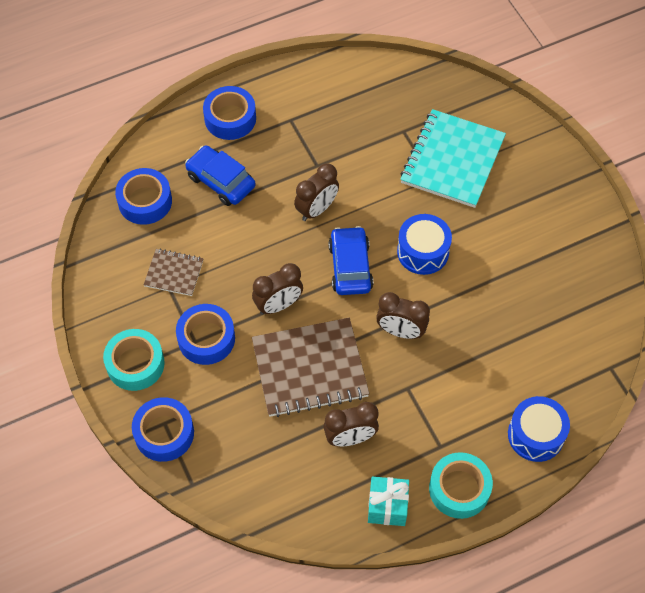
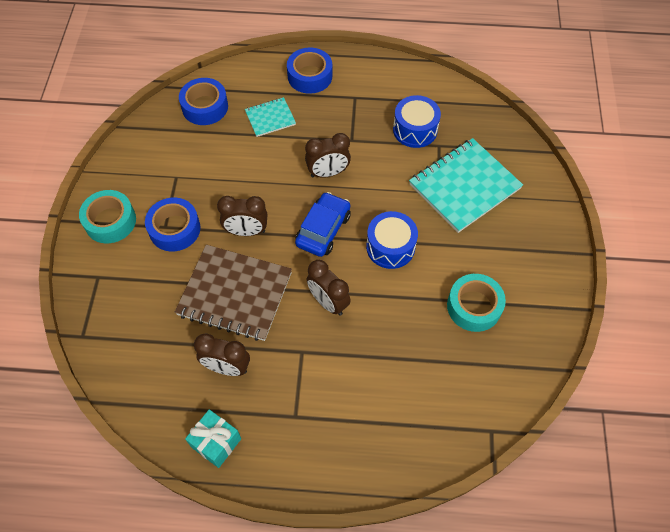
camera: 30 degrees right, 0 degrees up
blue tape [132,397,194,462] -> none
brown notebook [144,249,204,296] -> none
blue car [185,145,255,206] -> turquoise notebook [245,97,296,137]
turquoise tape [429,452,493,519] -> turquoise tape moved to [447,274,506,332]
blue drum [508,396,570,462] -> blue drum moved to [393,95,441,148]

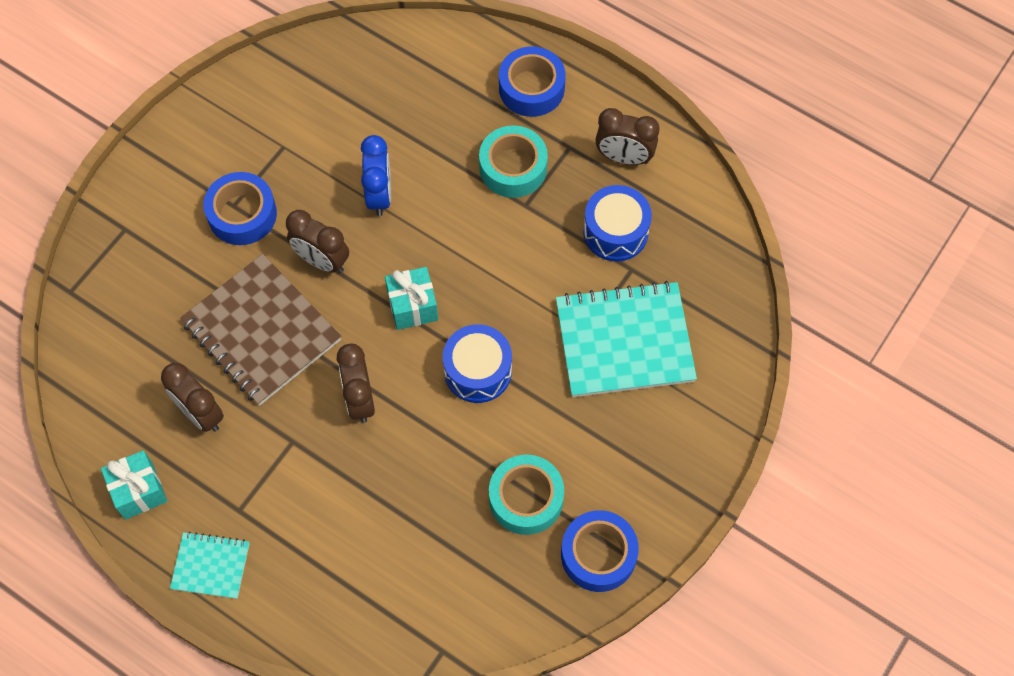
camera: 30 degrees right, 5 degrees up
turquoise tape [79,190,136,243] -> turquoise tape moved to [479,125,548,198]
blue tape [179,78,228,125] -> blue tape moved to [561,510,639,592]
turquoise notebook [245,97,296,137] -> turquoise notebook moved to [170,532,250,599]
blue car [295,192,351,257] -> turquoise gift [385,267,438,330]
brown clock [305,133,351,178] -> brown clock moved to [595,108,660,165]
none -> blue clock [361,135,391,216]

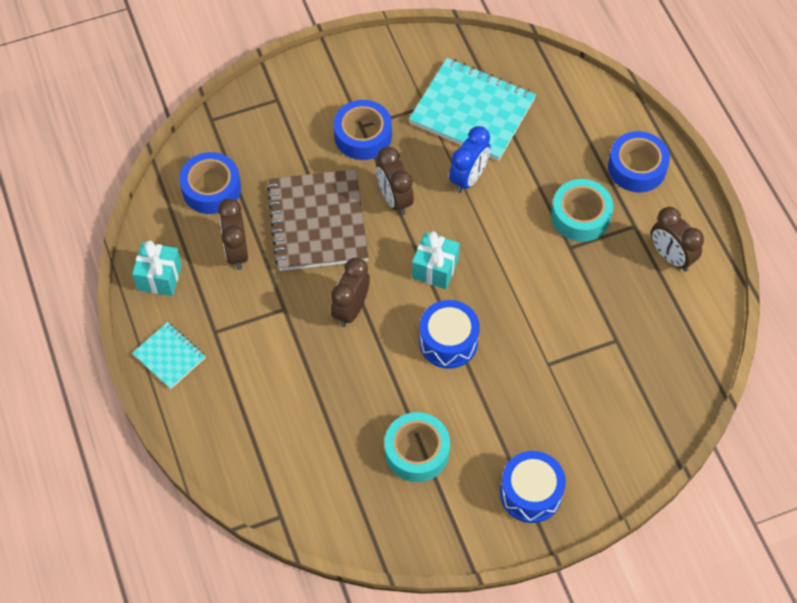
camera: 35 degrees right, 5 degrees down
turquoise notebook [556,281,697,397] -> turquoise notebook moved to [409,58,536,161]
blue tape [561,510,639,592] -> blue tape moved to [179,152,241,214]
blue drum [583,185,652,261] -> blue drum moved to [500,451,566,523]

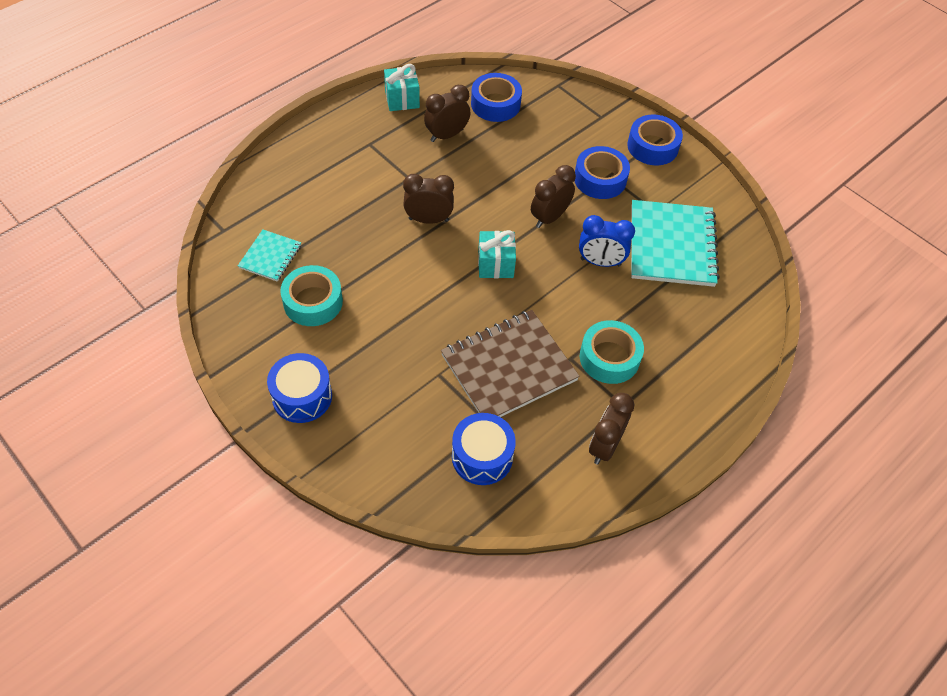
camera: 65 degrees right, 5 degrees down
turquoise notebook [132,322,206,389] -> turquoise notebook moved to [238,230,301,282]
brown notebook [267,169,369,271] -> brown notebook moved to [441,310,580,417]
blue drum [419,300,480,369] -> blue drum moved to [452,413,516,485]
blue tape [608,131,670,192] -> blue tape moved to [627,114,683,166]

